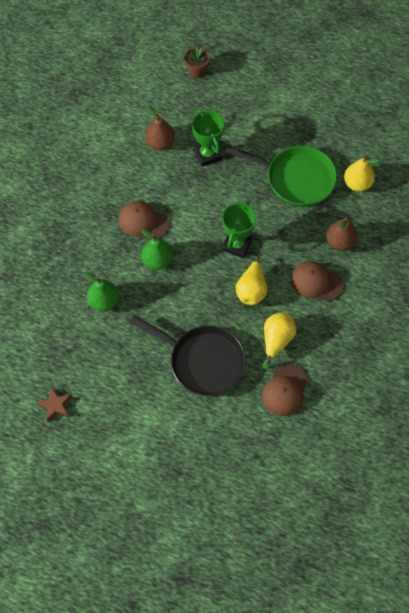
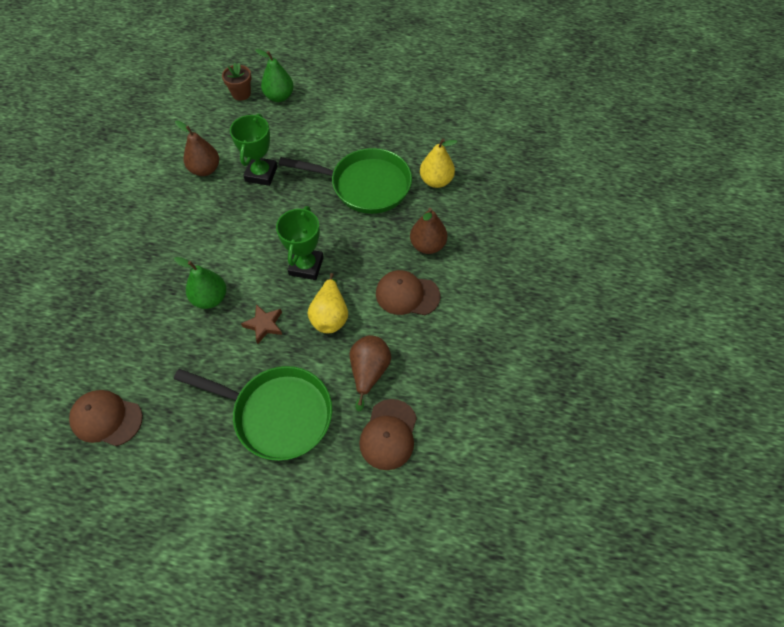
camera: 10 degrees left, 5 degrees down
brown star [36,387,72,422] -> brown star moved to [241,304,282,344]
green pear [84,272,119,311] -> green pear moved to [255,49,294,102]
brown cap [119,201,169,240] -> brown cap moved to [69,390,143,446]
black pan [130,315,246,396] -> green pan [174,366,332,461]
green trophy [192,109,224,167] -> green trophy turned 45 degrees clockwise [230,114,277,186]
yellow pear [263,313,296,370] -> brown pear [350,335,391,412]

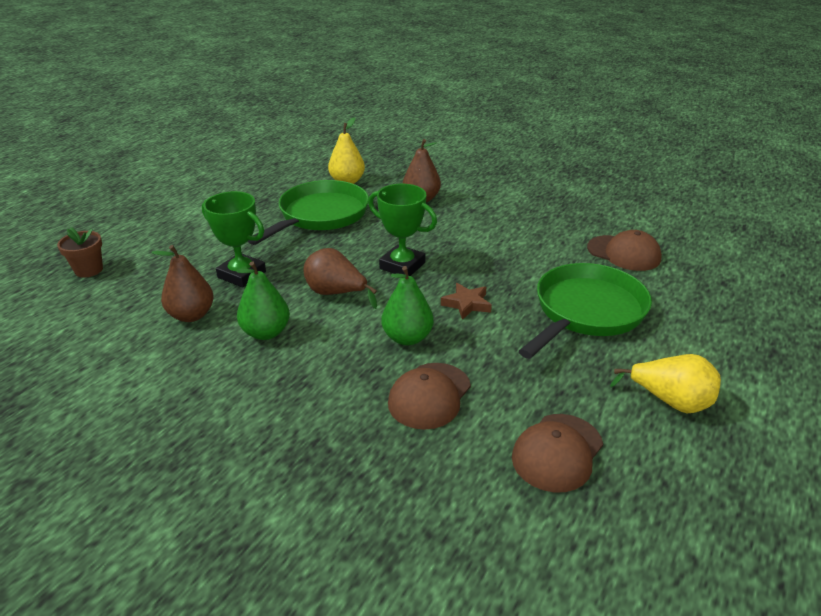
camera: 70 degrees left, 25 degrees down
green pear [255,49,294,102] -> green pear moved to [236,261,290,340]
yellow pear [308,273,348,333] -> yellow pear moved to [610,354,721,413]
brown pear [350,335,391,412] -> brown pear moved to [303,248,377,309]
brown cap [376,270,440,315] -> brown cap moved to [388,363,471,430]

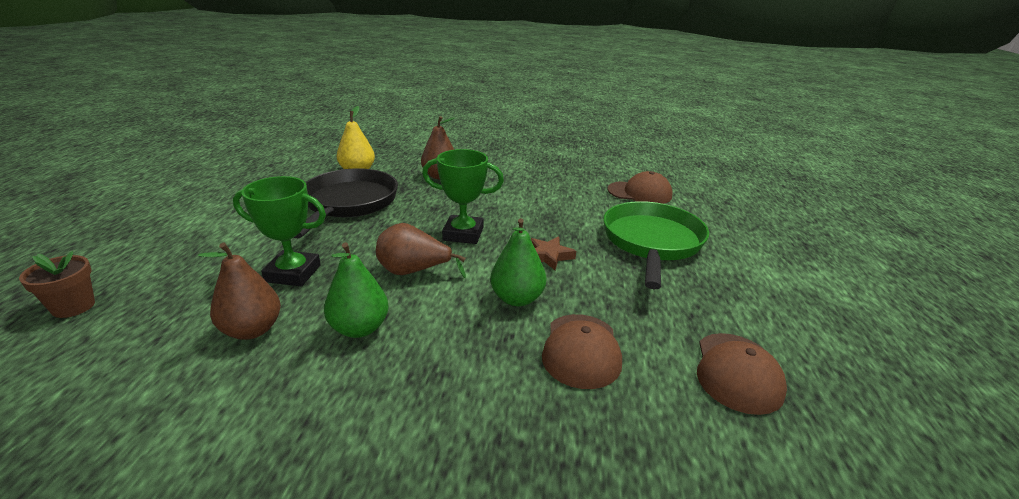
camera: 25 degrees left, 5 degrees down
green pan [248,180,369,245] -> black pan [294,168,398,238]
yellow pear [610,354,721,413] -> none

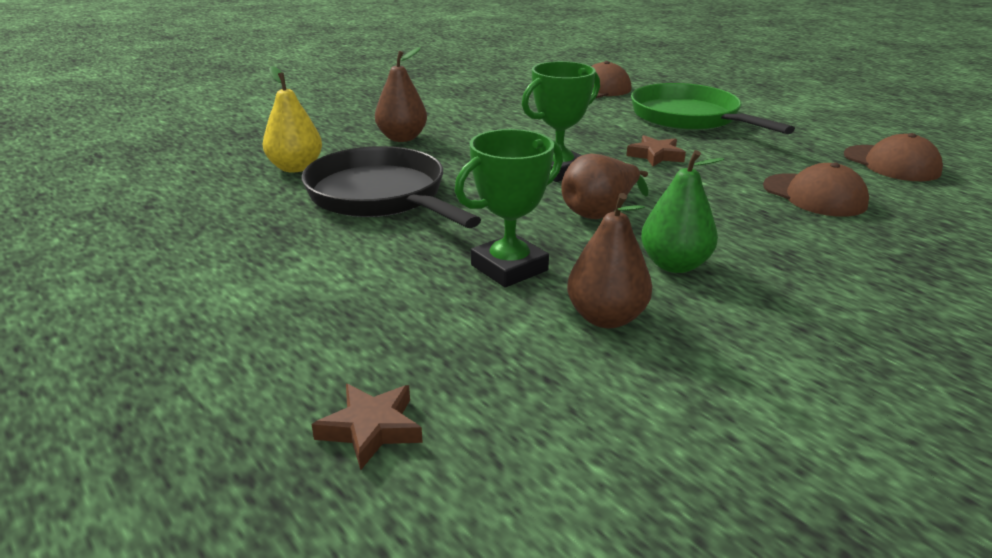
camera: 45 degrees left, 0 degrees up
brown flower pot [19,251,95,318] -> brown star [311,384,423,470]
green pear [490,218,546,306] -> none

